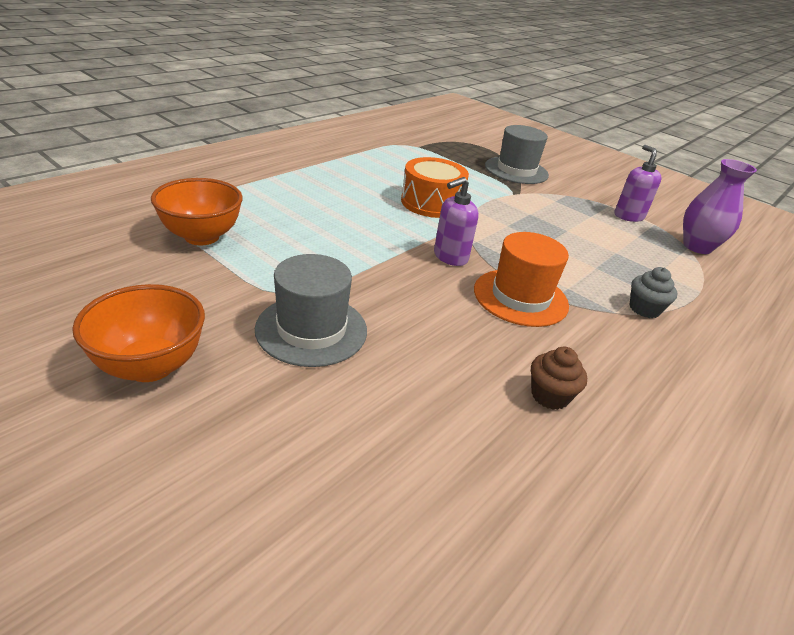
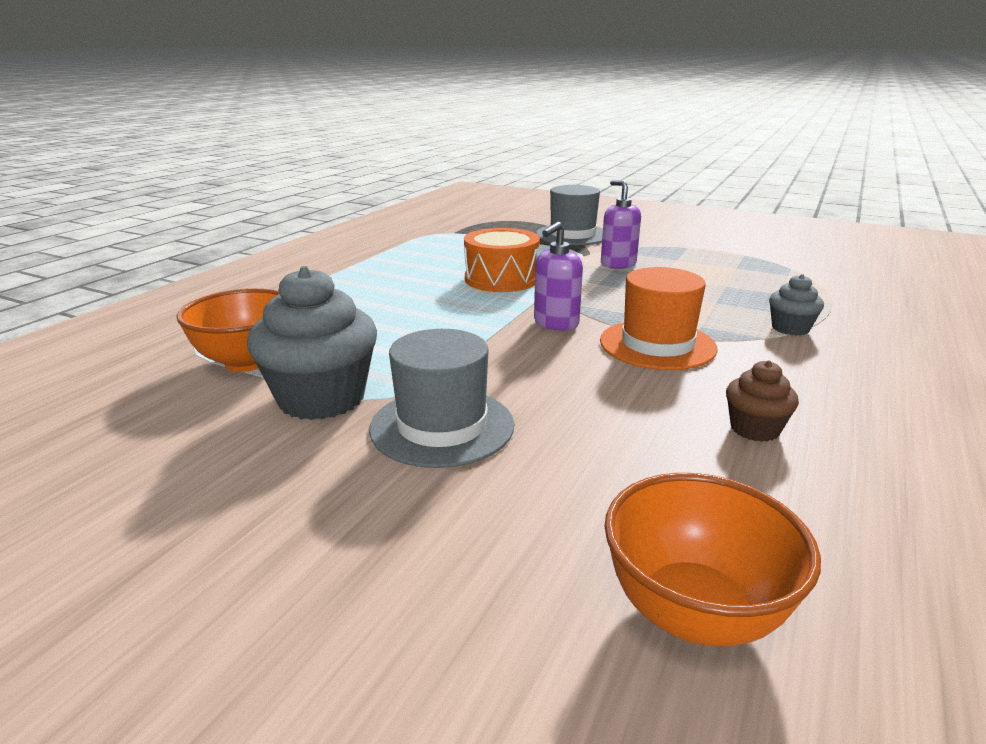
camera: 10 degrees left, 10 degrees down
orange bowl [72,284,205,382] -> orange bowl moved to [604,473,821,646]
purple soap dispenser [614,145,662,222] -> purple soap dispenser moved to [601,180,641,269]
purple vase [683,159,757,254] -> none
none -> grey cupcake [247,266,377,420]

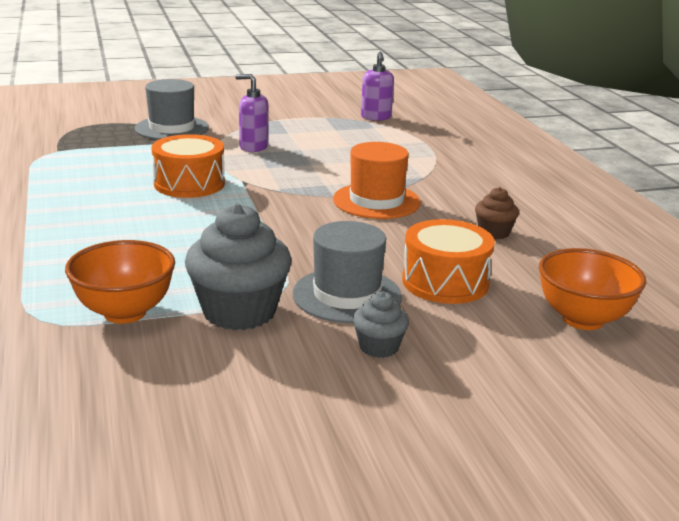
camera: 45 degrees left, 0 degrees up
purple soap dispenser [534,222,583,331] -> purple soap dispenser moved to [361,52,394,121]
grey cupcake [769,274,824,336] -> grey cupcake moved to [353,292,409,358]
none -> orange drum [402,219,495,304]

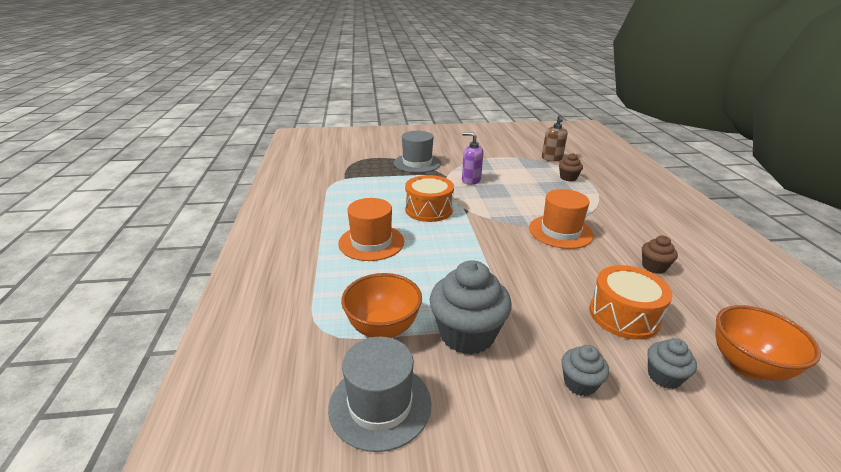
camera: 10 degrees right, 5 degrees up
grey hat [292,221,402,323] -> grey hat moved to [328,337,431,452]
purple soap dispenser [361,52,394,121] -> brown soap dispenser [542,115,567,161]
none -> orange hat [338,198,404,261]
none -> brown cupcake [559,153,583,182]
none -> grey cupcake [647,338,697,389]

